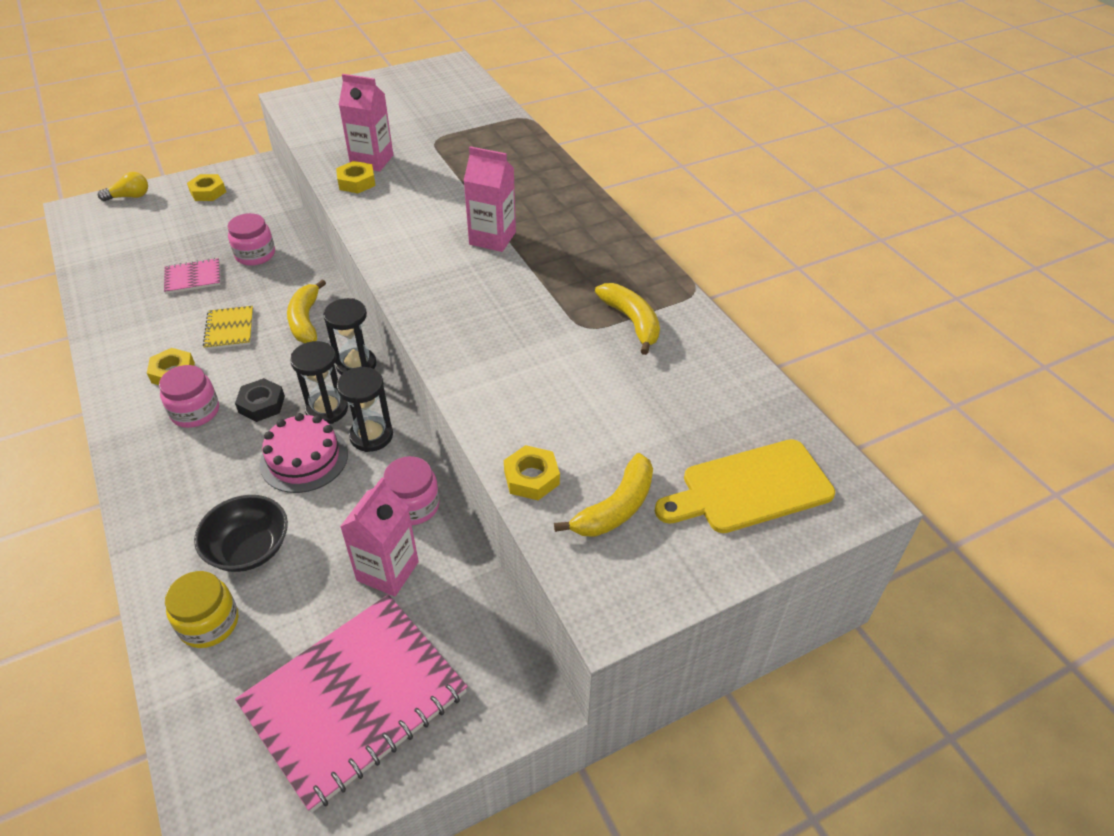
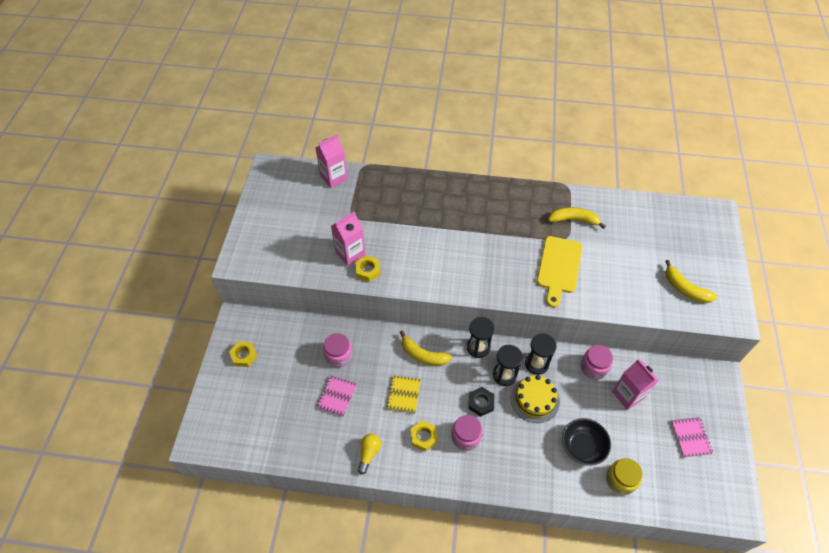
camera: 55 degrees left, 10 degrees up
yellow light bulb [98,172,148,201] -> yellow light bulb moved to [358,434,381,474]
yellow notebook [203,306,253,350] -> yellow notebook turned 75 degrees clockwise [386,375,421,414]
pink notebook [235,594,468,813] -> pink notebook [671,417,713,458], size x0.45
pink cake [259,413,348,493] -> yellow cake [511,375,560,423]
pink carton [464,146,516,252] -> pink carton moved to [315,134,348,188]
yellow nut [504,445,560,500] -> none
yellow banana [554,453,653,537] -> yellow banana turned 150 degrees clockwise [665,260,717,303]
yellow cutting board [655,439,835,533] -> yellow cutting board moved to [537,236,582,307]

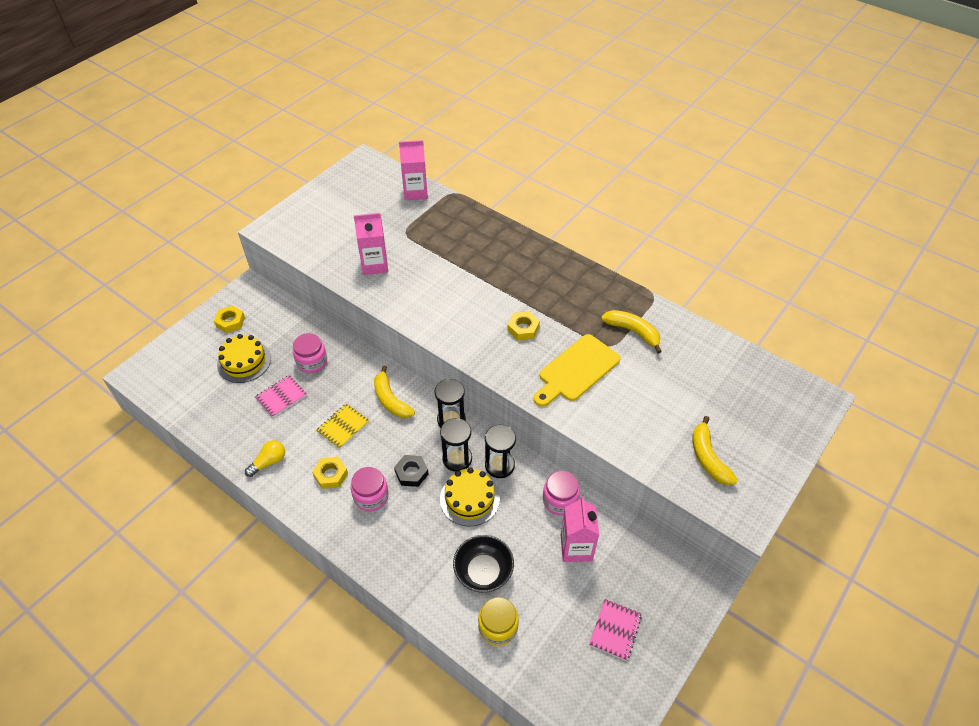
camera: 30 degrees right, 5 degrees down
yellow nut [355,255,380,282] -> yellow nut moved to [508,311,540,340]
none -> yellow cake [217,334,271,383]

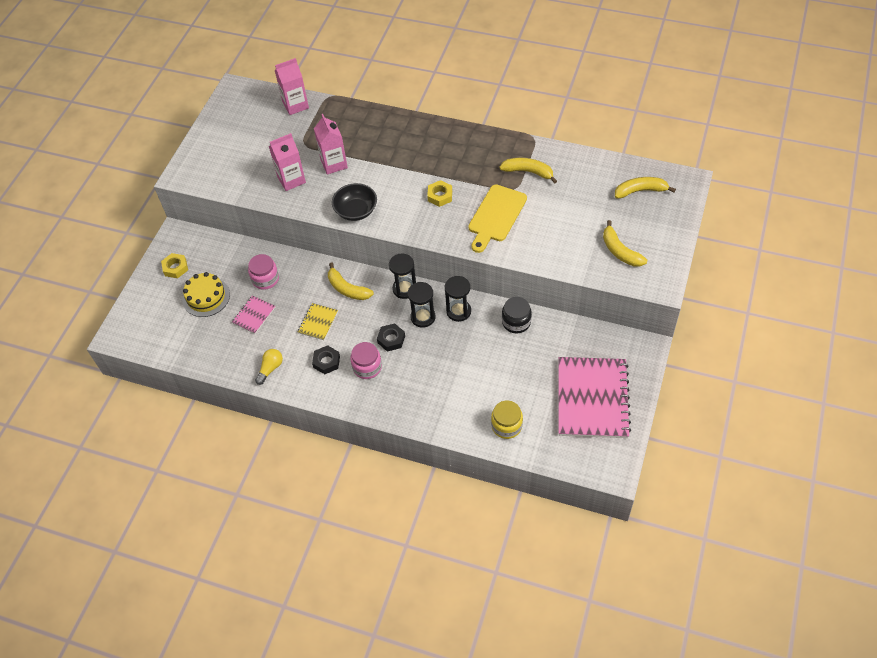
camera: 15 degrees left, 5 degrees up
yellow nut [312,457,348,489] -> black nut [312,345,340,374]
yellow cake [440,467,500,526] -> none
black bowl [453,535,514,593] -> black bowl moved to [332,183,377,221]
pink jar [543,471,580,516] -> black jar [502,297,532,333]
pink carton [561,496,599,562] -> pink carton moved to [314,114,348,175]
pink notebook [589,599,642,661] -> pink notebook [559,357,631,438], size x2.23
none -> yellow banana [615,177,676,199]

